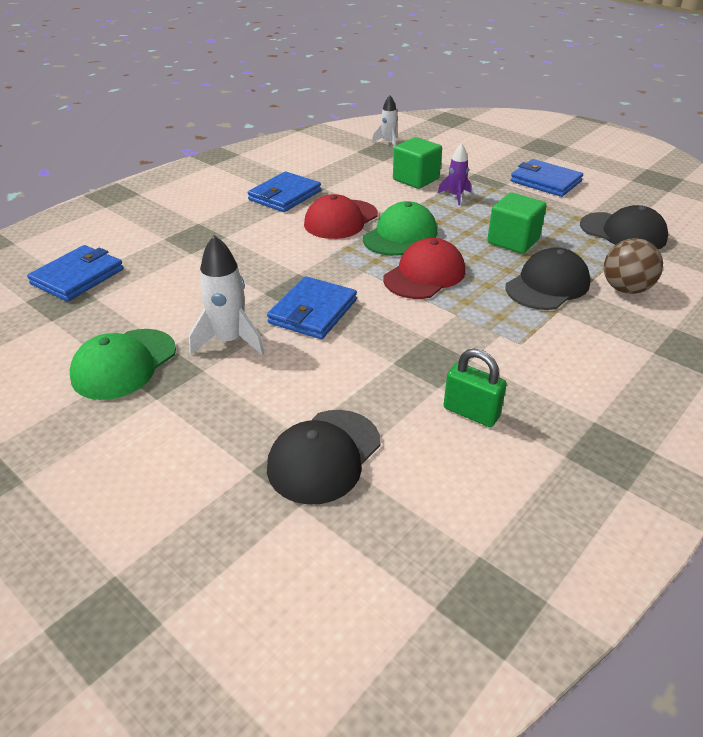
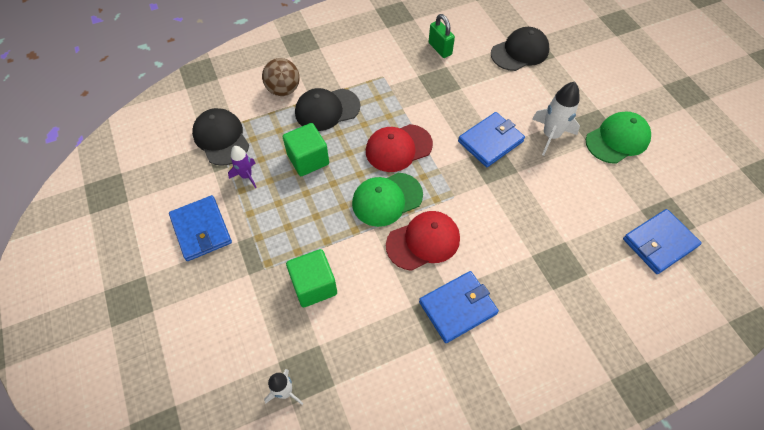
camera: 155 degrees left, 20 degrees up
purple rocket [438,143,471,205] -> purple rocket moved to [228,146,256,188]

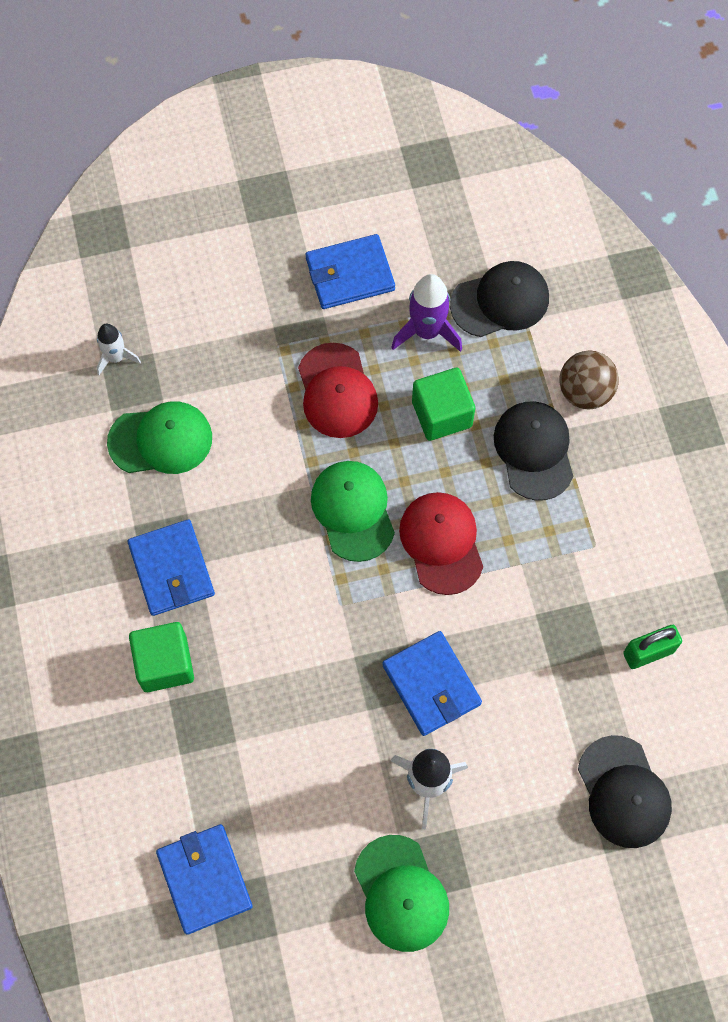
camera: 100 degrees right, 10 degrees up
purple rocket [228,146,256,188] -> purple rocket [391,274,462,352], size x1.60
green cube [286,249,337,308] -> green cube moved to [129,622,194,692]
red cap [386,211,460,271] -> red cap moved to [298,343,378,438]
none -> green cap [107,402,212,474]

